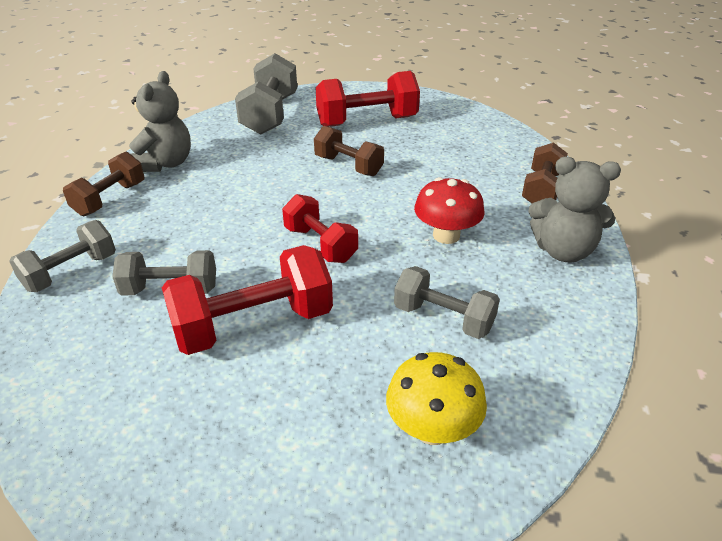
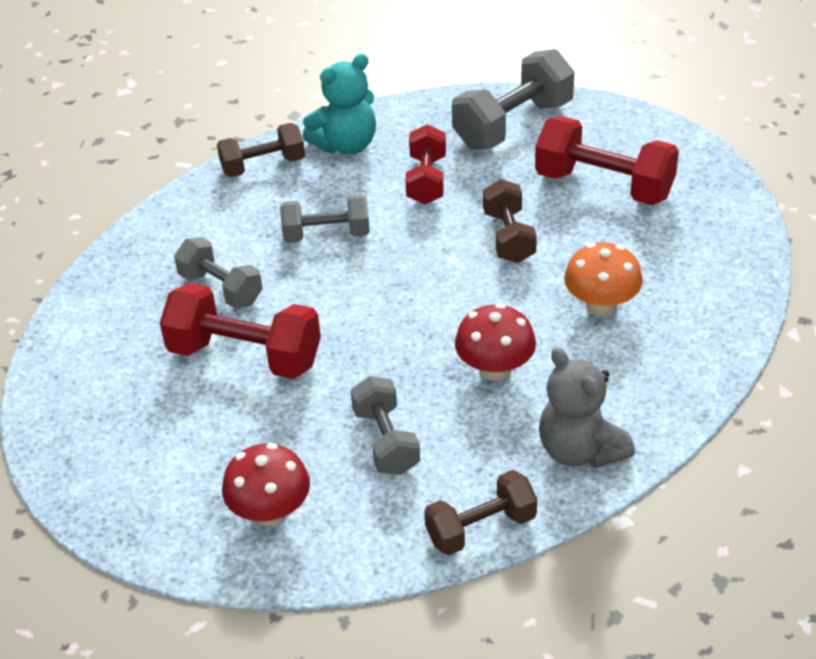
camera: 45 degrees right, 5 degrees up
grey dumbbell [9,220,116,292] -> grey dumbbell moved to [280,195,370,243]
grey teddy bear [129,71,191,172] -> turquoise teddy bear [303,54,376,155]
red dumbbell [282,194,358,263] -> red dumbbell moved to [405,124,446,204]
yellow mushroom [386,352,487,445] -> red mushroom [222,443,310,526]
brown dumbbell [522,142,568,203] -> brown dumbbell moved to [424,470,537,555]
none -> orange mushroom [564,242,643,316]

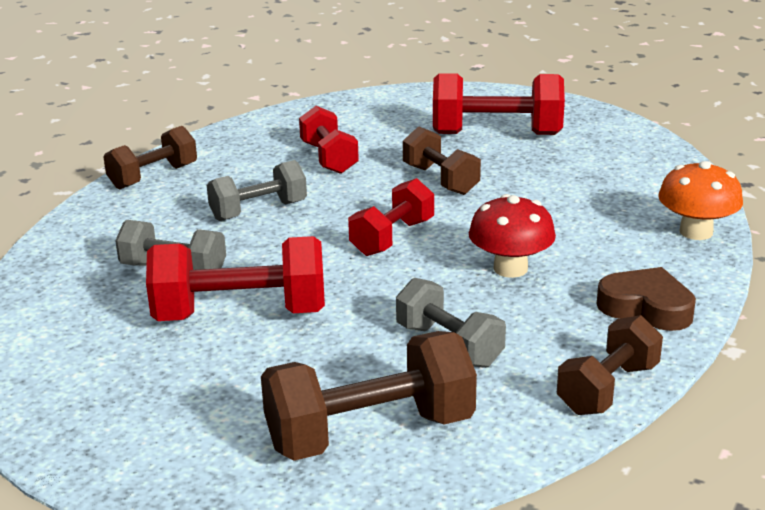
camera: 25 degrees left, 15 degrees down
red mushroom [222,443,310,526] -> brown dumbbell [261,331,477,461]
turquoise teddy bear [303,54,376,155] -> none
grey dumbbell [452,49,574,149] -> none
grey teddy bear [539,347,635,468] -> brown heart [597,267,696,331]
orange mushroom [564,242,643,316] -> orange mushroom moved to [658,161,743,240]
none -> red dumbbell [348,178,434,256]

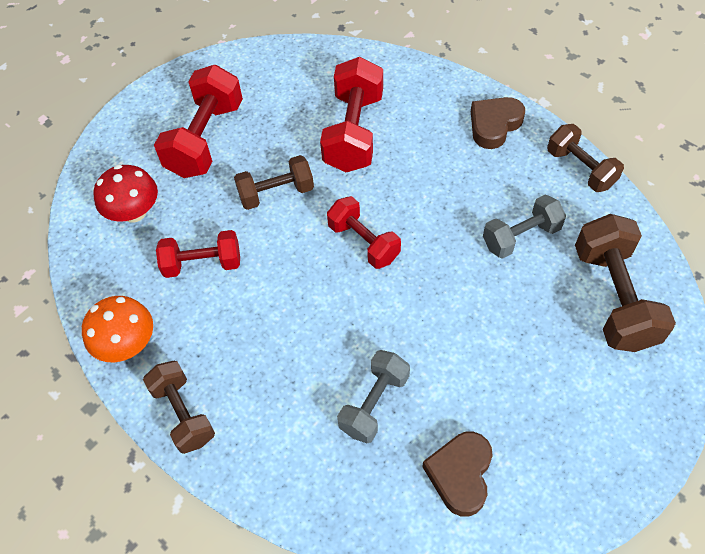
camera: 75 degrees left, 30 degrees up
red dumbbell [146,236,325,321] -> red dumbbell moved to [320,57,383,172]
grey dumbbell [207,160,307,221] -> none
red mushroom [469,194,556,278] -> red mushroom moved to [93,165,158,223]
orange mushroom [658,161,743,240] -> orange mushroom moved to [82,296,153,362]
none -> brown heart [422,432,493,517]

